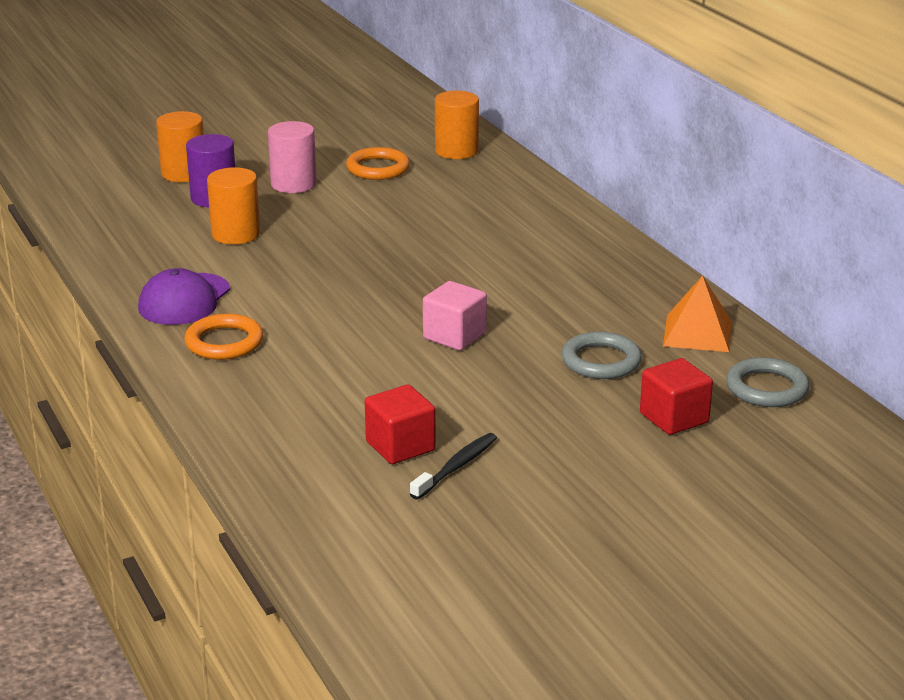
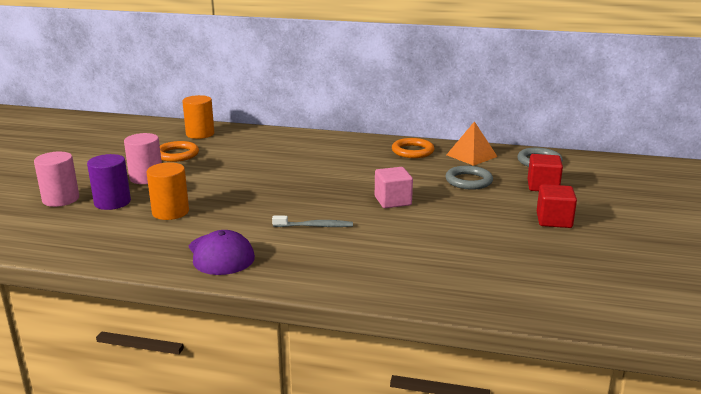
camera: 50 degrees left, 5 degrees down
orange cylinder [156,111,204,182] -> pink cylinder [34,152,79,207]
orange ring [184,314,263,360] -> orange ring moved to [392,138,434,158]
red cube [365,384,436,464] -> red cube moved to [537,184,577,228]
black toothbrush [410,433,497,500] -> none
none -> grey toothbrush [272,216,353,227]

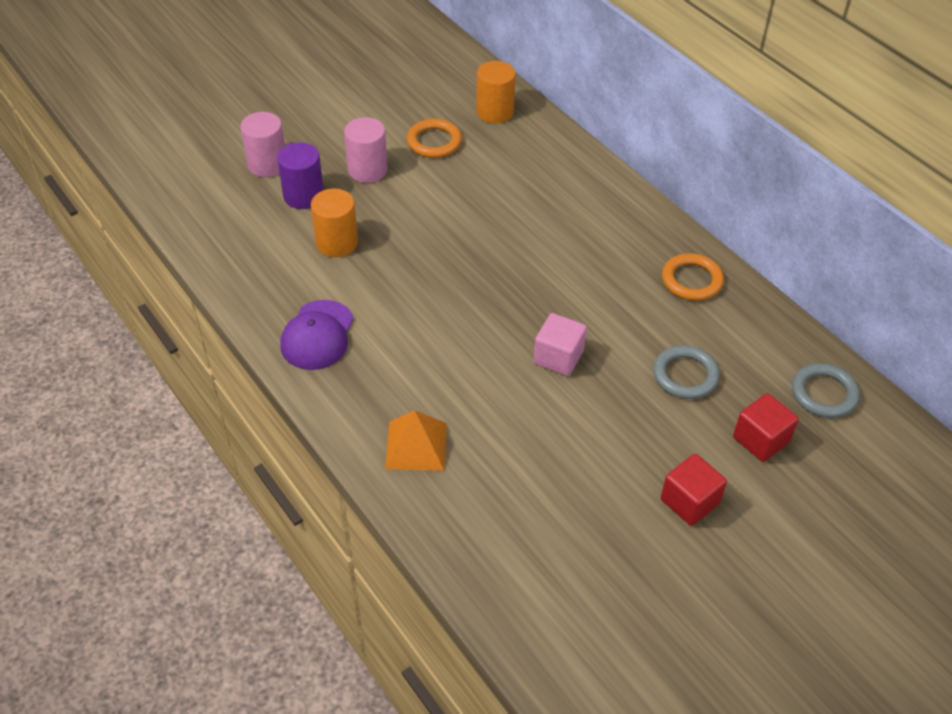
camera: 40 degrees right, 25 degrees up
grey toothbrush [272,216,353,227] -> none
orange pyramid [446,121,498,166] -> orange pyramid moved to [385,410,447,471]

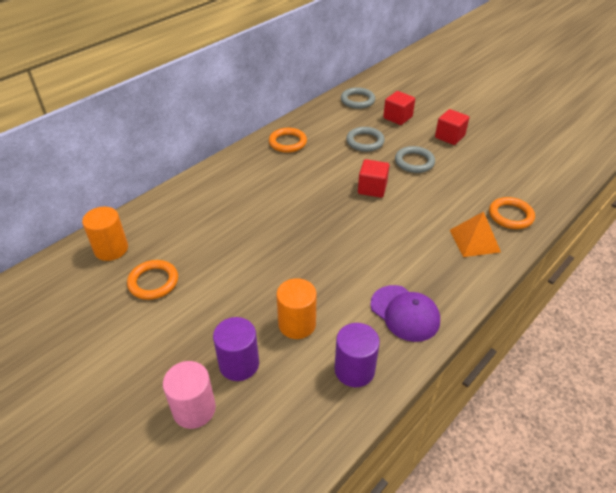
camera: 100 degrees left, 5 degrees down
purple cap [280,300,354,370] -> purple cap turned 45 degrees clockwise [370,285,440,342]
pink cylinder [344,117,388,183] -> none
pink cube [534,313,587,376] -> red cube [358,159,389,198]
none -> purple cylinder [335,323,380,387]
none -> grey ring [395,146,435,173]
none -> orange ring [489,197,535,229]

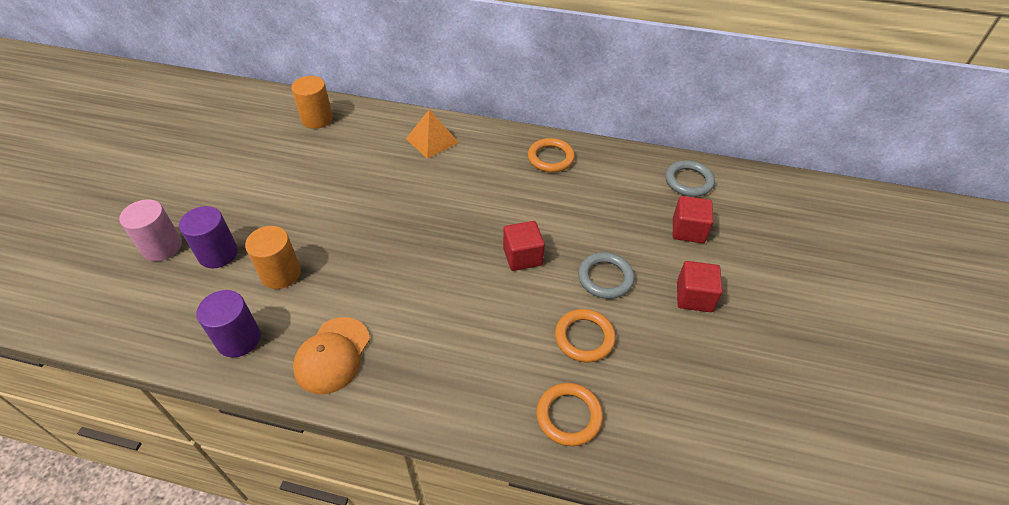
camera: 60 degrees right, 5 degrees up
orange ring [127,260,178,300] -> orange ring moved to [555,309,616,362]
grey ring [346,127,385,152] -> none
purple cap [370,285,440,342] -> orange cap [293,317,370,394]
orange pyramid [450,212,501,257] -> orange pyramid moved to [406,109,459,159]

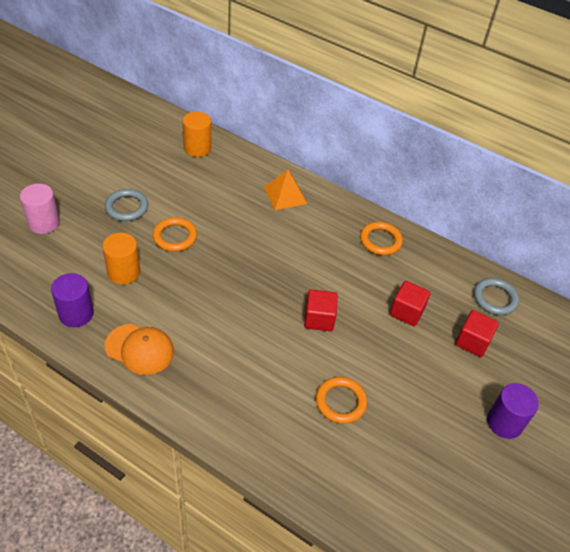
camera: 15 degrees right, 0 degrees up
purple cylinder [179,206,238,268] -> purple cylinder moved to [487,383,539,439]
orange cap [293,317,370,394] -> orange cap turned 105 degrees counterclockwise [104,324,174,375]
orange ring [536,383,603,446] -> orange ring moved to [153,217,197,252]
grey ring [578,252,635,299] -> grey ring moved to [105,189,148,221]
red cube [677,261,722,312] -> red cube moved to [390,281,431,326]

